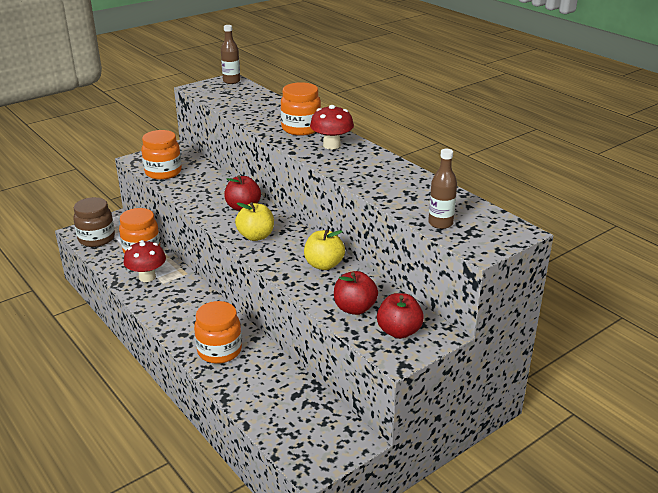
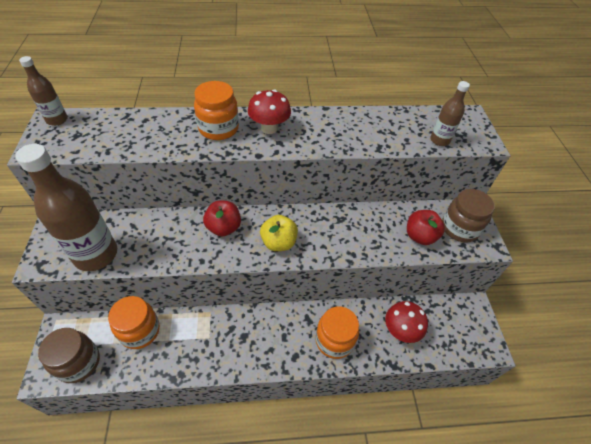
camera: 60 degrees left, 20 degrees up
red mushroom [124,240,166,282] -> red mushroom moved to [385,301,428,343]
orange jar [141,130,182,180] -> brown bottle [15,144,117,271]
yellow apple [304,230,345,270] -> none
red apple [377,293,424,339] -> brown jar [442,189,495,242]

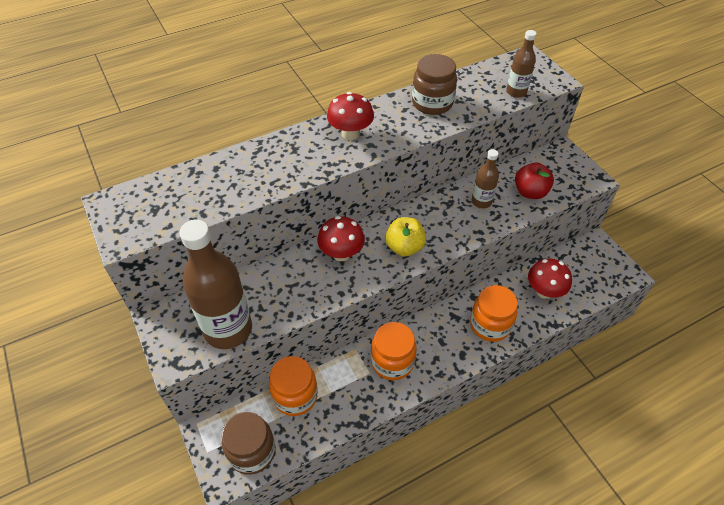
camera: 20 degrees left, 0 degrees up
brown bottle [19,56,68,126] -> brown bottle moved to [472,149,499,208]
orange jar [194,81,239,140] -> orange jar moved to [371,322,417,380]
red apple [203,201,241,237] -> red mushroom [317,216,365,261]
brown jar [442,189,495,242] -> brown jar moved to [412,54,457,115]

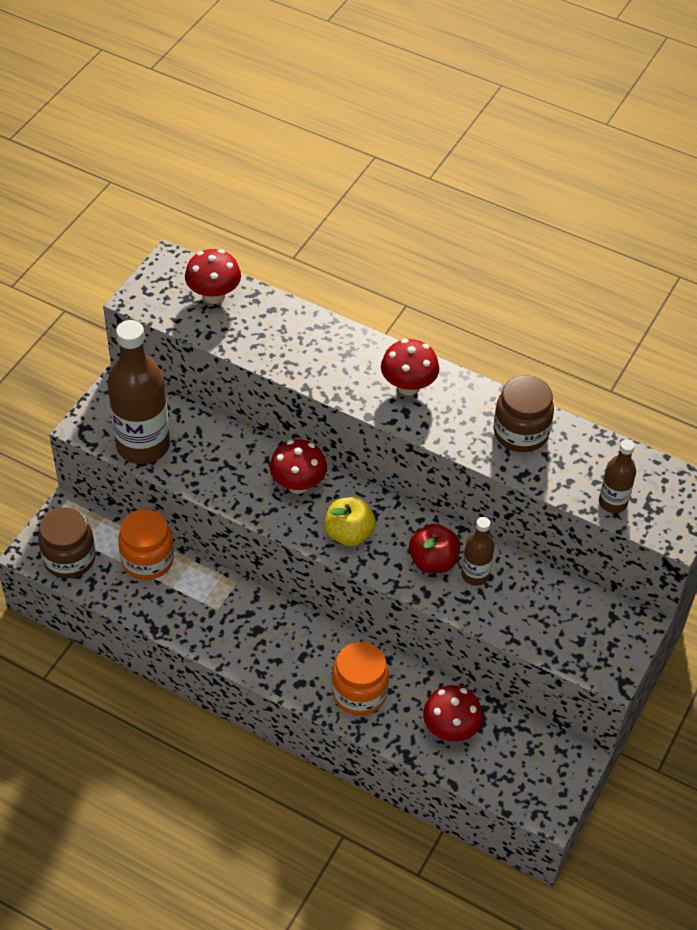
camera: 55 degrees right, 0 degrees up
orange jar [371,322,417,380] -> none
red apple [515,163,554,199] -> red apple moved to [409,524,460,573]
none -> red mushroom [185,249,241,304]

